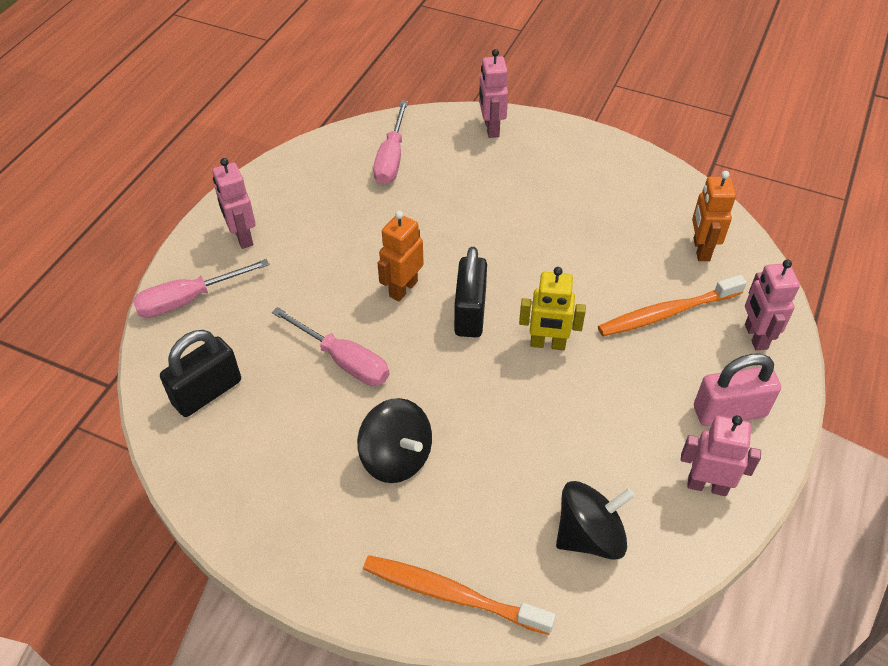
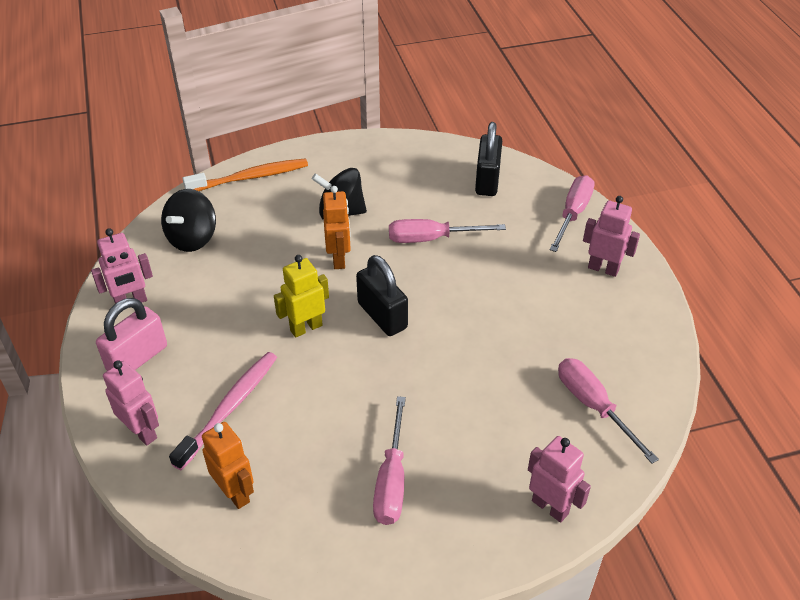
camera: 140 degrees right, 5 degrees down
orange robot [378,211,424,301] -> orange robot moved to [323,186,351,269]
orange toothbrush [598,275,747,336] -> pink toothbrush [169,352,277,470]
none -> pink screwdriver [373,396,406,525]

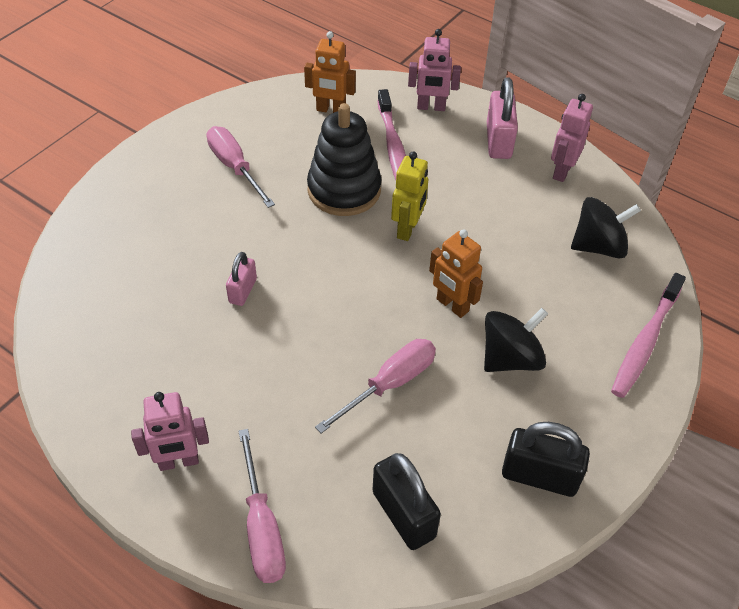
camera: 140 degrees right, 5 degrees up
black spinning top [161,189,216,252] -> black spinning top turned 90 degrees clockwise [571,197,641,259]
orange toothbrush [183,158,308,191] -> pink toothbrush [611,273,686,398]
black padlock [356,255,408,336] -> black padlock moved to [502,422,590,497]
pink robot [528,436,591,523] -> none
pink screwdriver [558,358,659,464] -> none
none -> pink padlock [226,252,257,306]
none -> black stacking toy [307,103,382,216]

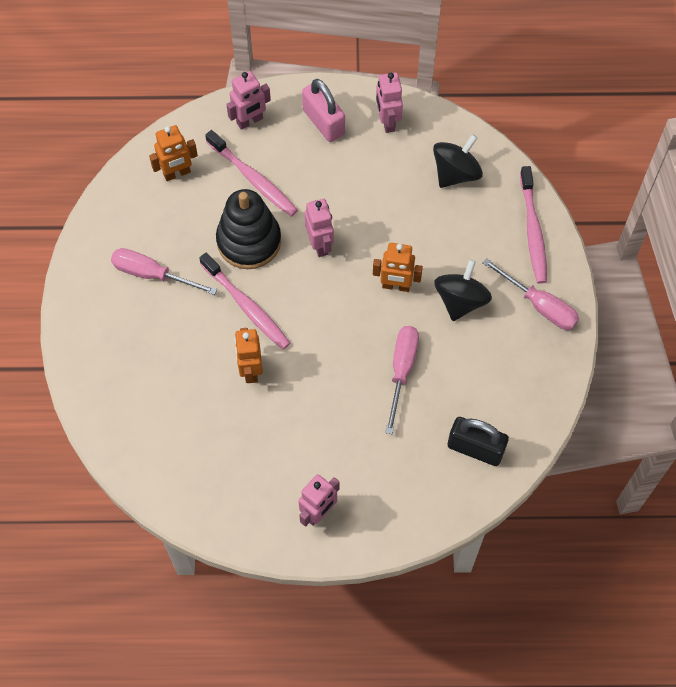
camera: 35 degrees left, 15 degrees up
pink padlock [226,252,257,306] -> orange robot [234,328,263,383]
pink screwdriver [238,429,286,583] -> pink screwdriver moved to [482,258,579,330]
yellow robot [391,151,428,241] -> pink robot [305,199,334,257]
black padlock [502,422,590,497] -> none
none -> pink toothbrush [199,253,290,350]

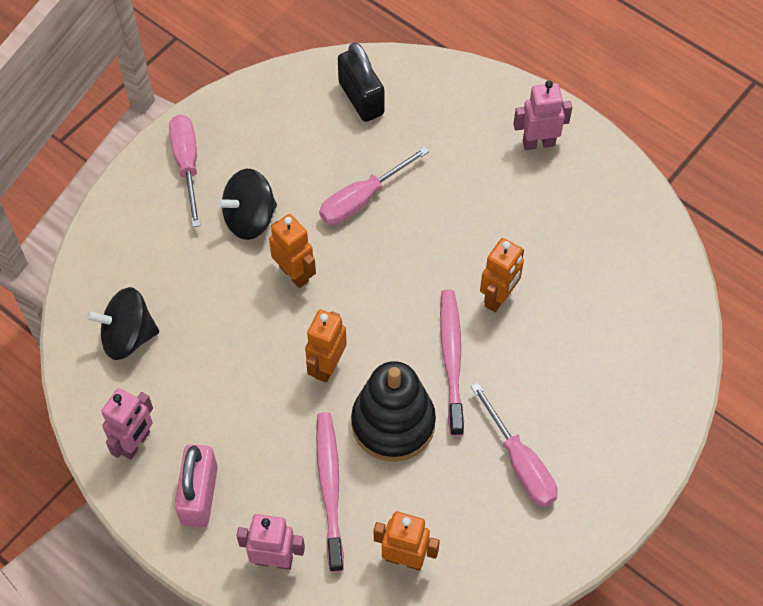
camera: 140 degrees left, 5 degrees down
pink robot [305,199,334,257] -> orange robot [305,310,347,383]
pink toothbrush [520,166,547,283] -> none

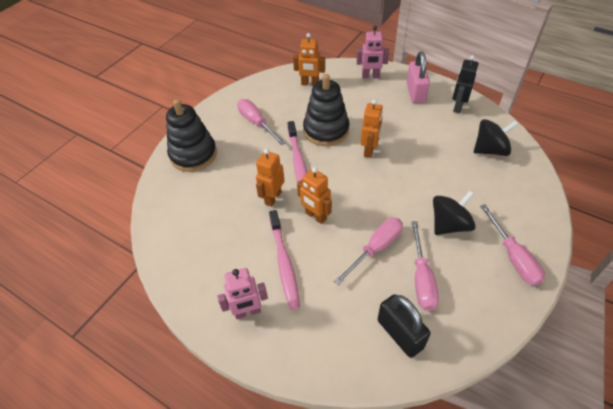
camera: 175 degrees right, 10 degrees down
pink robot [101,388,153,460] -> black robot [453,55,478,113]
orange robot [269,214,316,288] -> orange robot moved to [297,167,332,224]
pink toothbrush [316,412,344,572] -> pink toothbrush moved to [269,210,300,310]
none -> black stacking toy [166,99,217,172]
none -> pink screwdriver [412,221,439,311]

